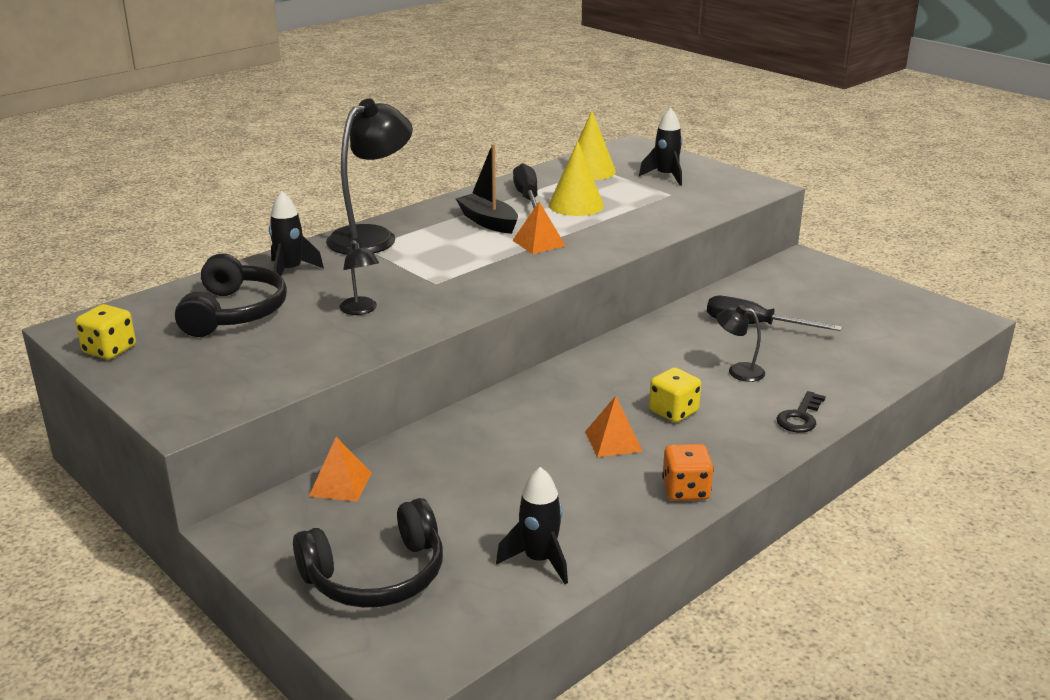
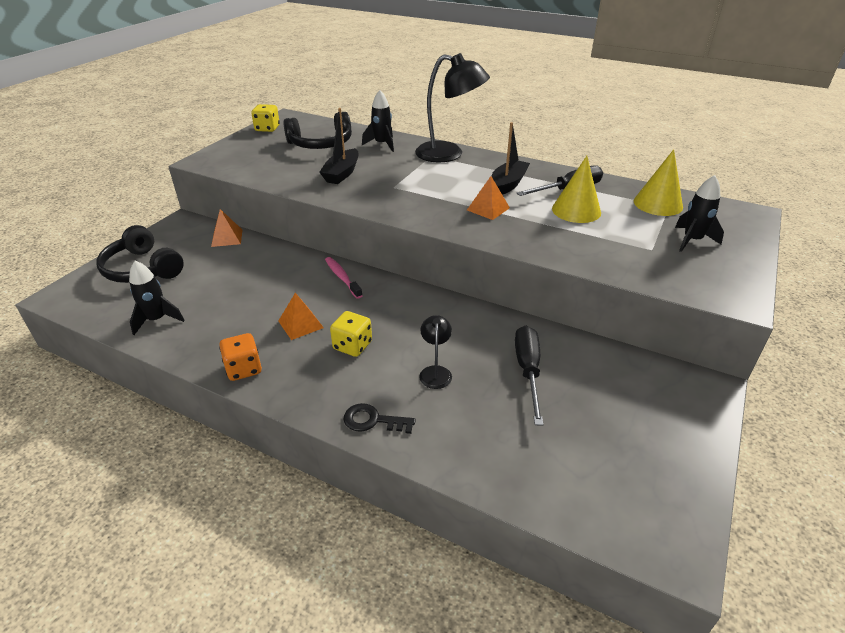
camera: 70 degrees right, 10 degrees up
black lamp [339,240,379,315] -> black boat [319,108,358,184]
none -> pink toothbrush [325,257,363,299]

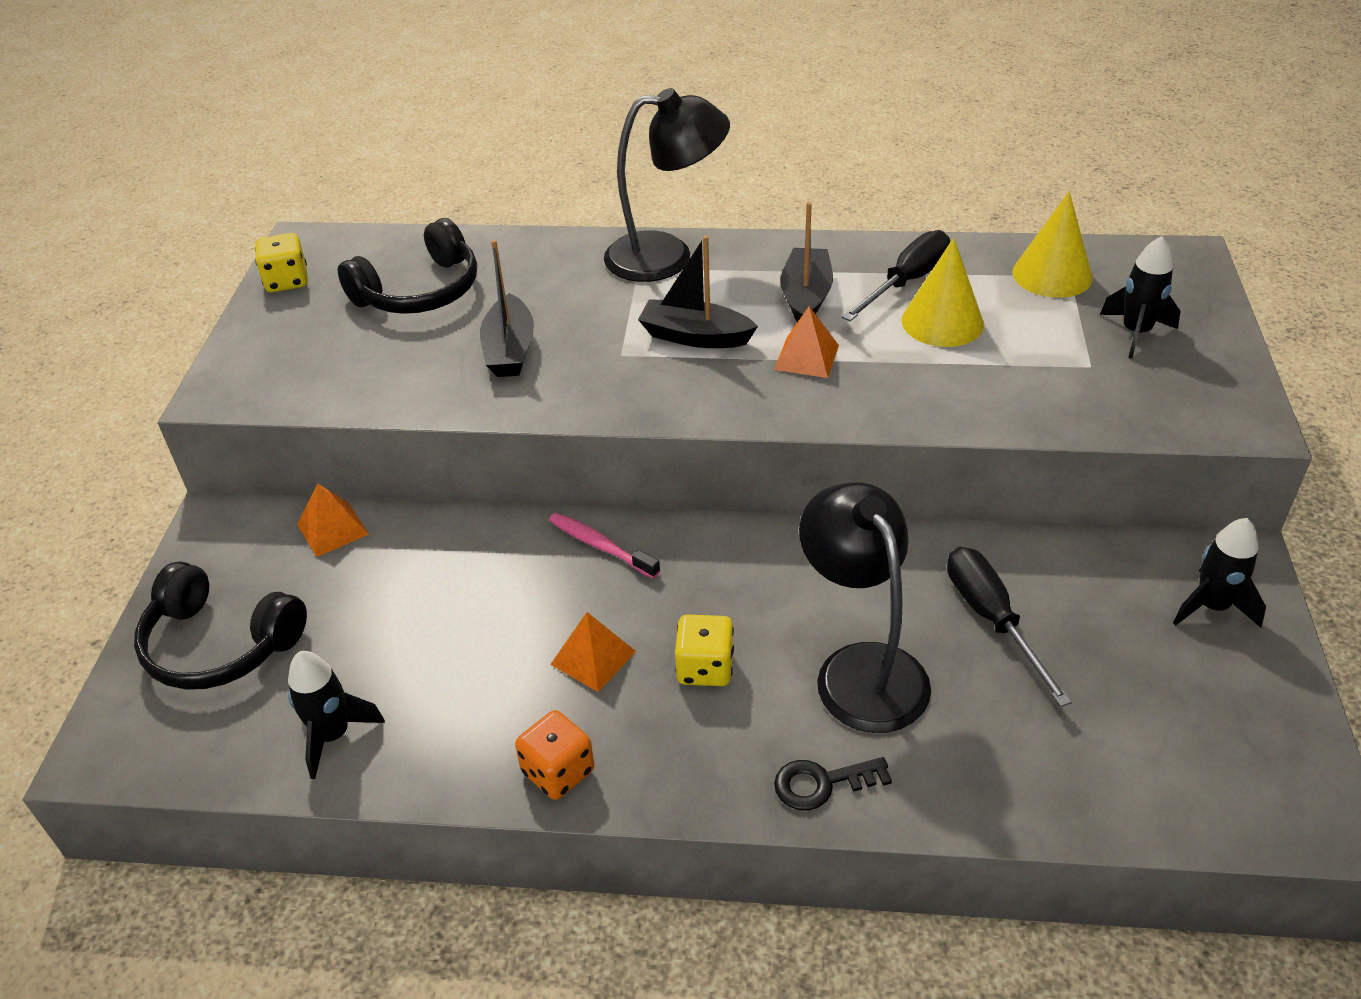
camera: 20 degrees left, 5 degrees up
black rocket [362,90,394,152] -> black rocket moved to [1173,518,1266,628]
black lamp [419,315,452,389] -> black lamp [799,482,931,733], size x2.08
none -> black boat [638,235,758,348]

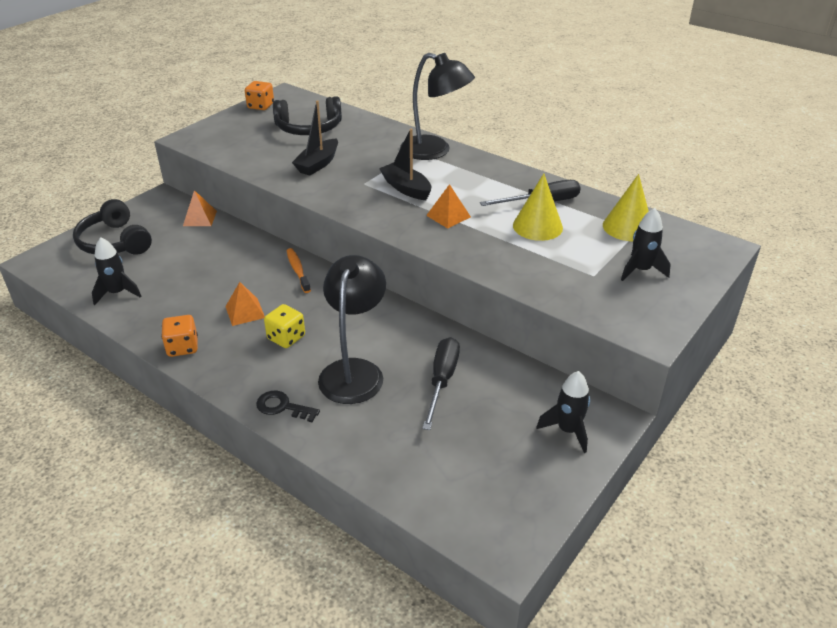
camera: 30 degrees right, 5 degrees down
yellow dice [255,233,308,292] -> orange dice [245,81,274,110]
pink toothbrush [549,513,660,579] -> orange toothbrush [286,248,311,293]
black boat [780,202,833,322] -> none

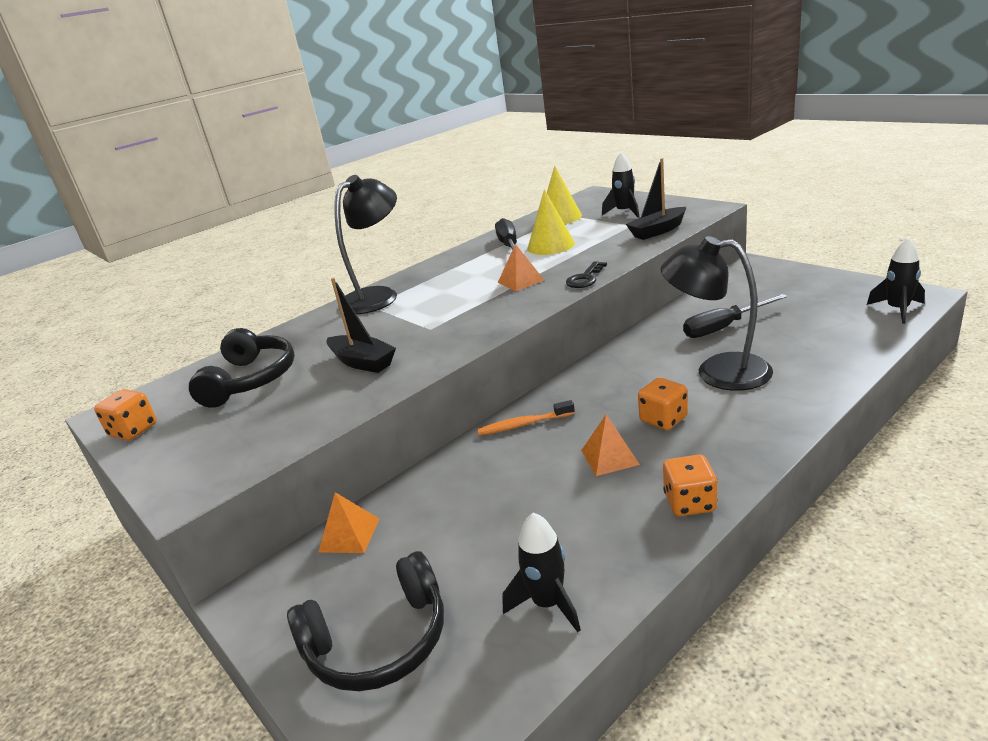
camera: 75 degrees left, 10 degrees down
black key [256,390,320,422] -> black key moved to [566,261,607,288]
yellow dice [264,304,305,348] -> orange dice [638,378,688,430]
black boat [379,128,431,200] -> black boat moved to [626,158,686,240]
black screwdriver [422,337,460,430] -> black screwdriver turned 45 degrees counterclockwise [683,294,788,338]
black rocket [536,371,590,453] -> black rocket moved to [867,237,925,324]

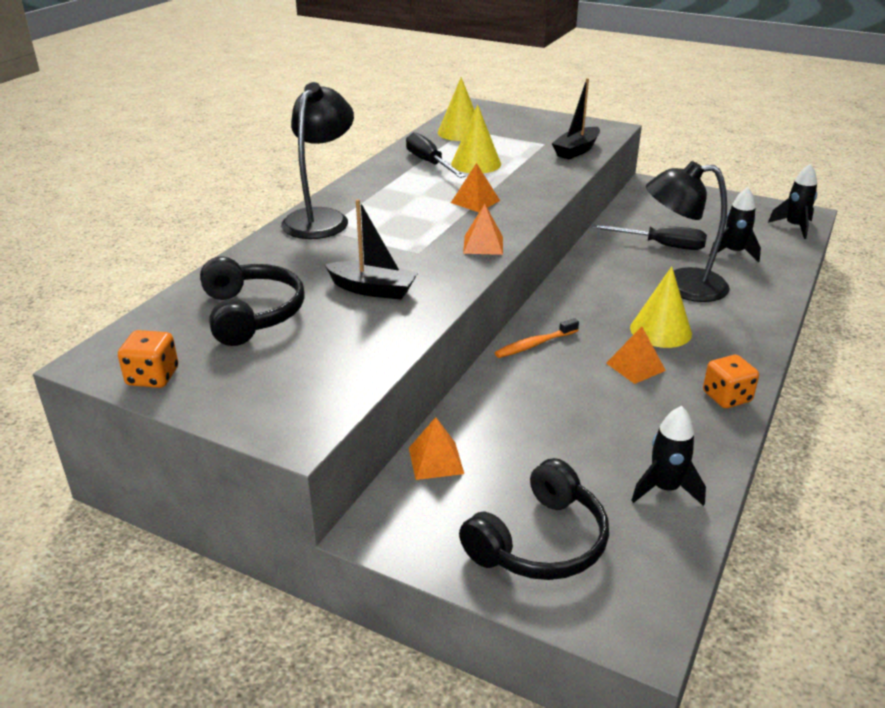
camera: 25 degrees left, 5 degrees up
black key [566,261,607,288] -> none
black rocket [602,152,639,218] -> black rocket moved to [709,187,761,262]
orange dice [638,378,688,430] -> yellow cone [630,266,692,348]
black screwdriver [683,294,788,338] -> black screwdriver turned 120 degrees counterclockwise [591,224,707,250]
none -> orange pyramid [463,204,503,255]

